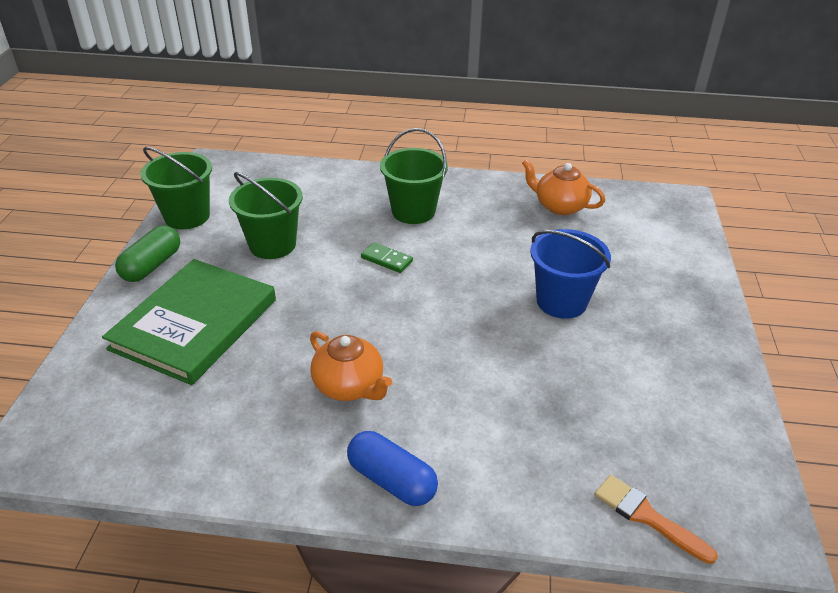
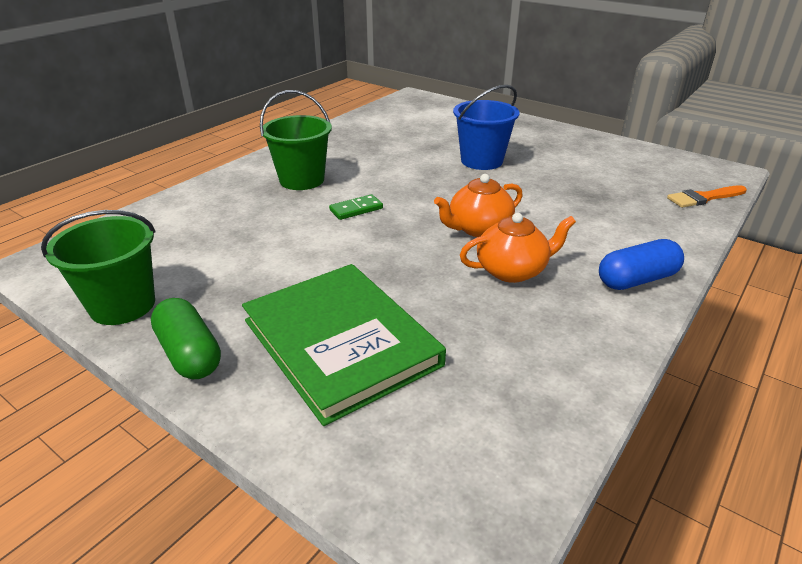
camera: 60 degrees left, 5 degrees down
green bucket [229,172,303,259] -> none
orange teapot [522,159,605,215] -> orange teapot moved to [434,174,523,237]

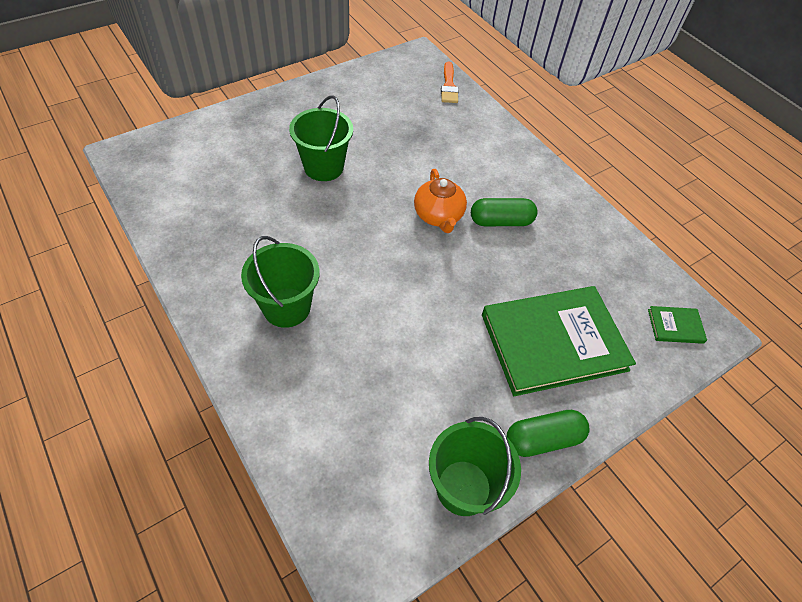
camera: 75 degrees left, 20 degrees up
green domino [329,194,383,220] -> none
blue bucket [453,85,519,170] -> green bucket [289,96,353,181]
orange teapot [460,213,576,283] -> green capsule [471,198,538,226]
blue capsule [599,239,684,290] -> none
none -> green book [648,306,707,344]

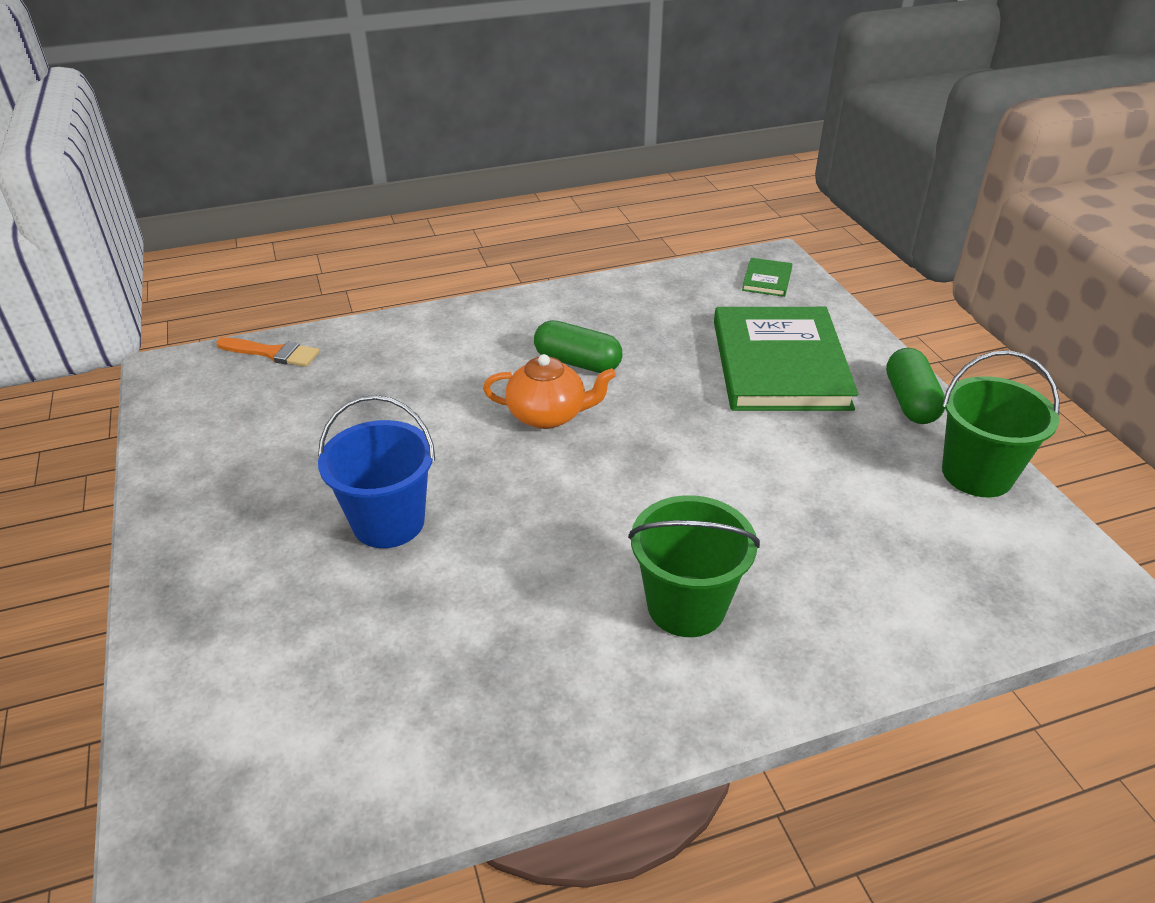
camera: 70 degrees left, 15 degrees down
green bucket [289,96,353,181] -> blue bucket [318,395,435,548]
green capsule [471,198,538,226] -> green capsule turned 75 degrees counterclockwise [534,320,623,373]

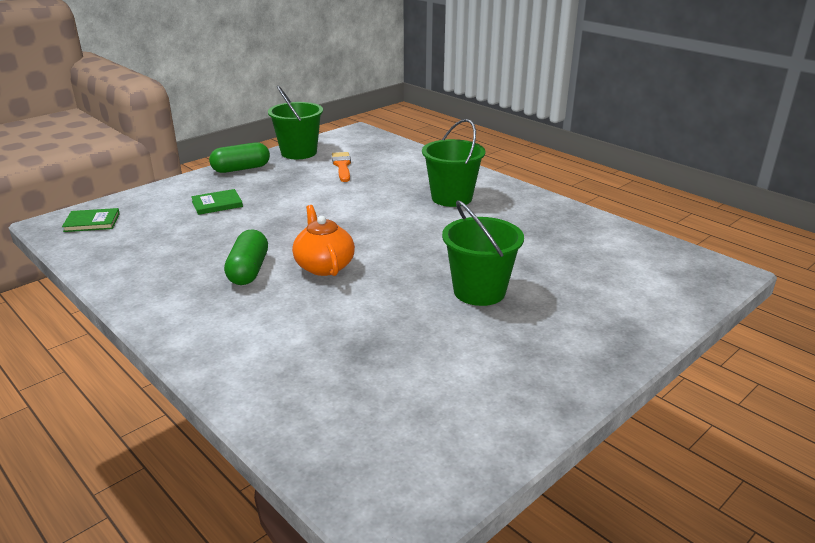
camera: 115 degrees left, 10 degrees down
orange brush [216,337,320,367] -> orange brush moved to [332,152,351,182]
blue bucket [318,395,435,548] -> green bucket [442,200,524,306]
green book [714,307,858,411] -> green book [191,189,243,215], size x0.41

